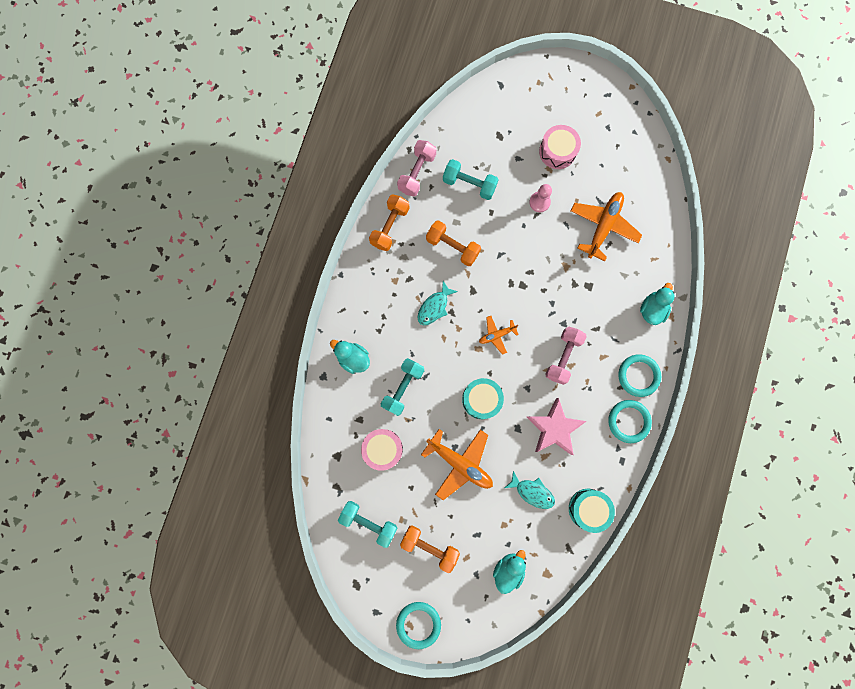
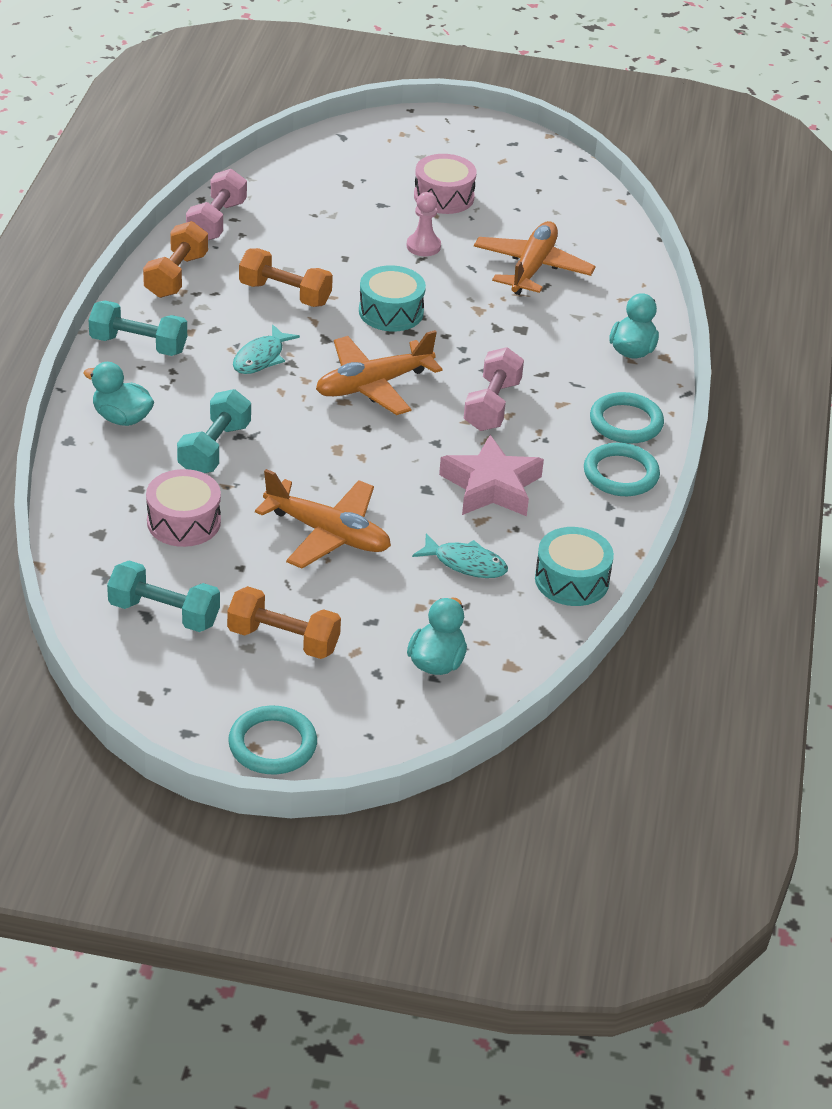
camera: 10 degrees left, 40 degrees down
turquoise dumbbell [443,159,499,200] -> turquoise dumbbell moved to [89,301,187,356]
turquoise drum [462,378,504,419] -> turquoise drum moved to [359,265,426,331]
orange plane [479,316,519,355] -> orange plane [316,330,443,415], size x1.86

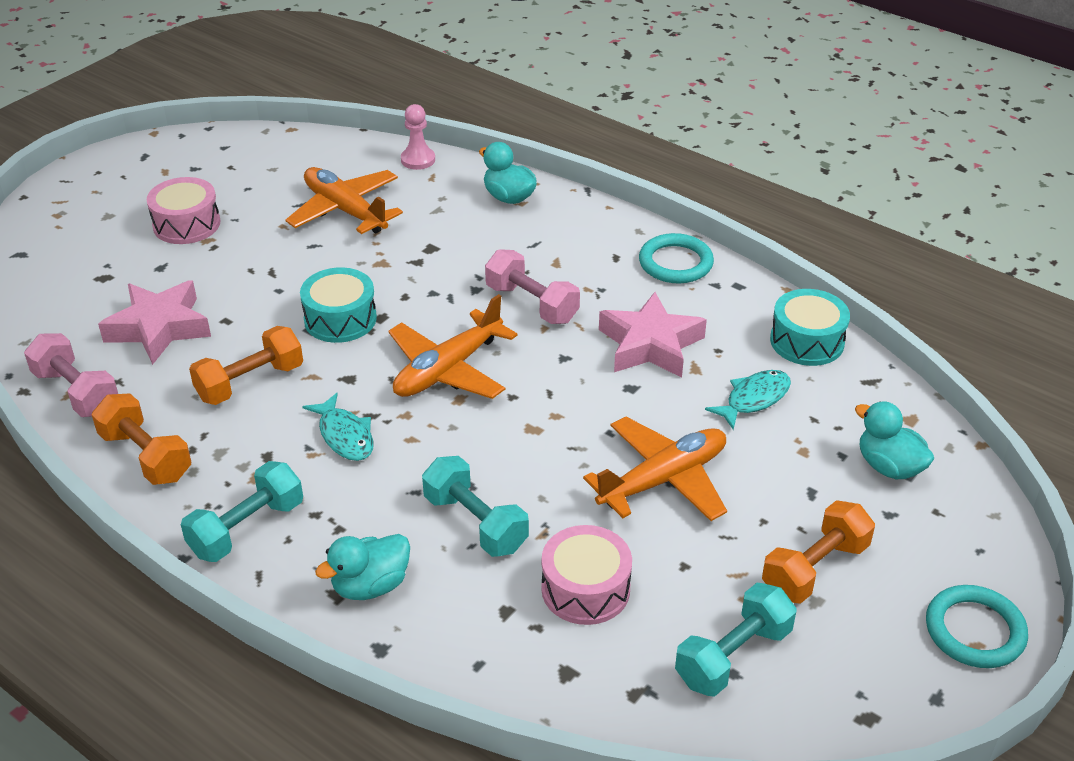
camera: 60 degrees left, 0 degrees up
orange plane [316,330,443,415] -> orange plane turned 45 degrees clockwise [388,294,517,399]
pink pawn [407,192,441,256] -> pink pawn moved to [401,104,435,170]
turquoise ring [590,392,664,444] -> none
none -> pink star [98,280,211,365]

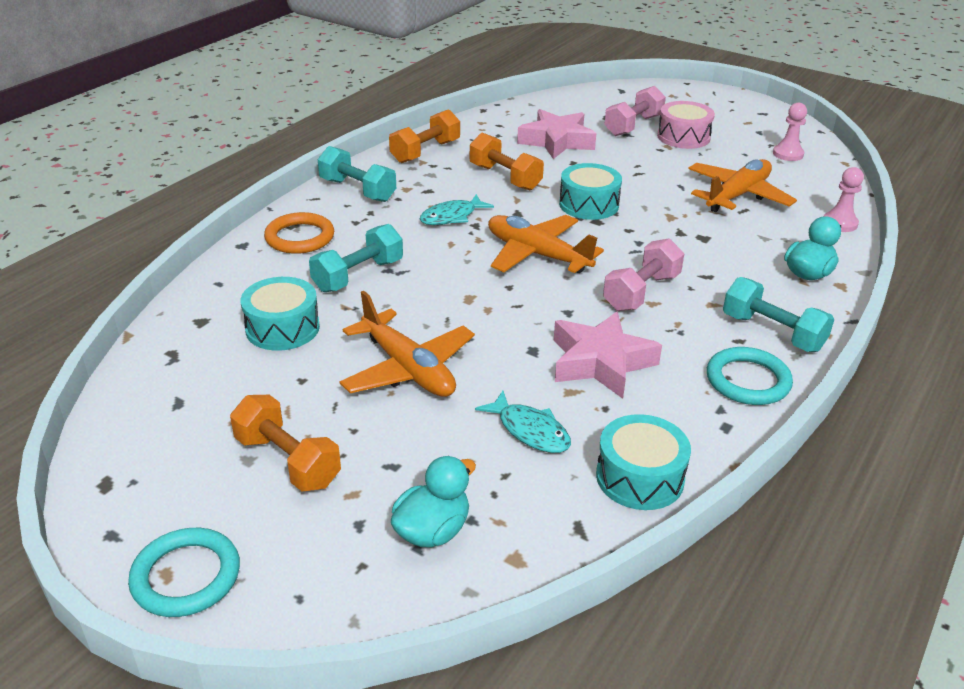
camera: 85 degrees right, 5 degrees down
pink dumbbell [24,333,118,417] -> pink dumbbell moved to [604,86,666,136]
turquoise duck [315,534,410,600] -> orange ring [264,212,334,254]
pink drum [541,525,632,625] -> turquoise drum [241,277,320,351]
turquoise dumbbell [675,583,797,697] -> turquoise dumbbell moved to [723,277,834,352]
none -> pink pawn [773,103,807,161]

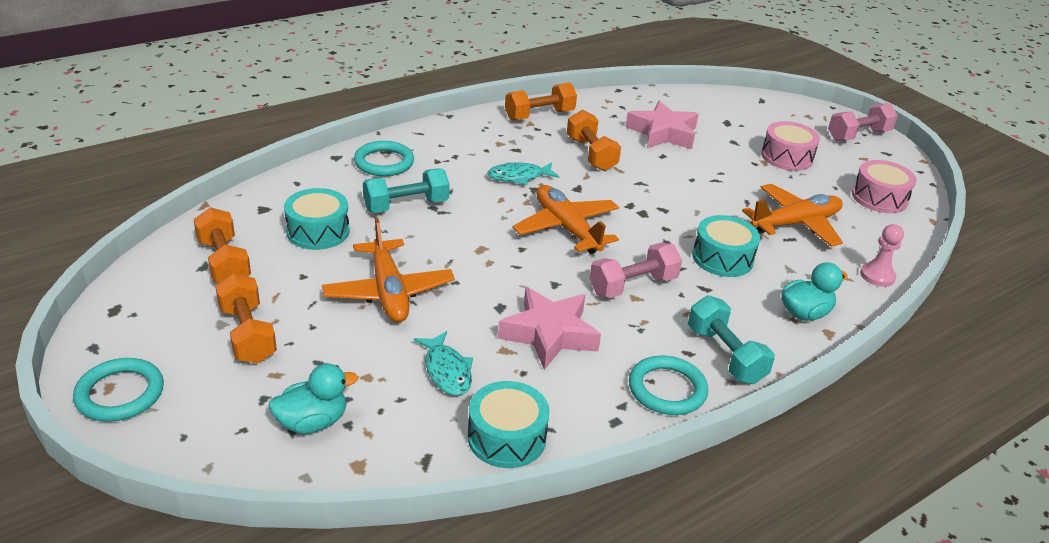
camera: 20 degrees right, 0 degrees up
orange ring [264,212,334,254] -> turquoise ring [354,141,414,176]
turquoise dumbbell [318,146,396,202] -> none
turquoise drum [559,163,622,220] -> turquoise drum moved to [692,215,760,277]
pink dumbbell [604,86,666,136] -> pink dumbbell moved to [828,103,898,141]
pink pawn [773,103,807,161] -> pink drum [852,160,917,213]
none -> orange dumbbell [193,207,251,283]

